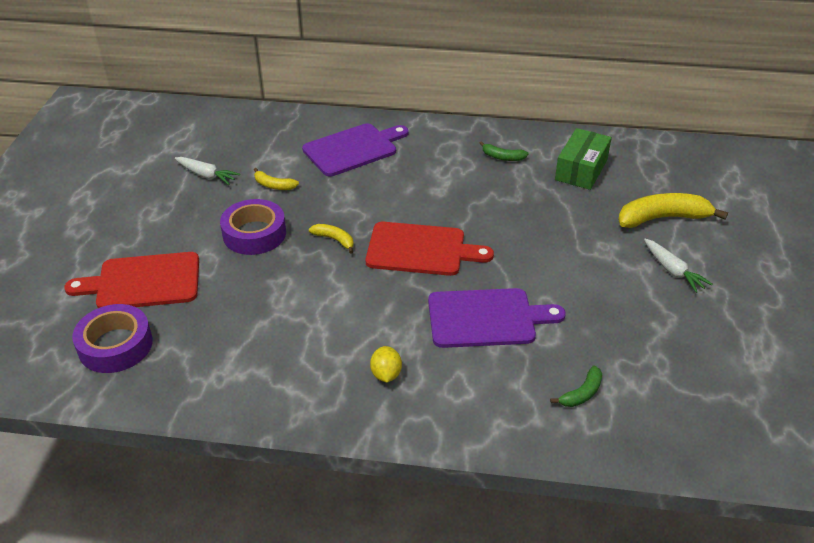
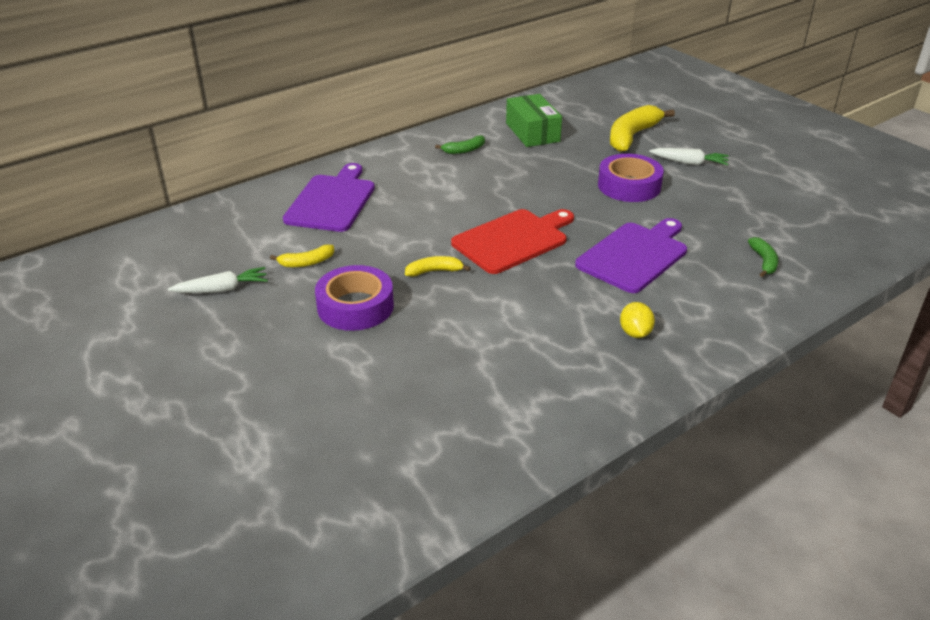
camera: 45 degrees left, 5 degrees down
red cutting board [64,252,199,308] -> none
purple tape [72,304,153,373] -> purple tape moved to [598,154,664,202]
yellow lemon [370,346,402,383] -> yellow lemon turned 45 degrees clockwise [620,302,655,338]

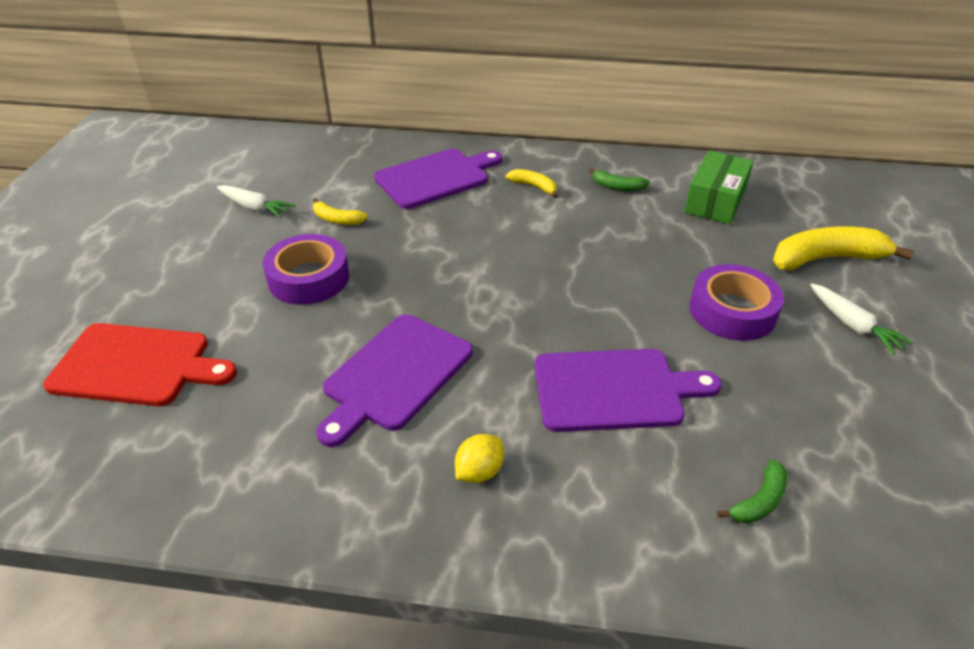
camera: 45 degrees right, 5 degrees up
yellow banana [405,256,471,277] -> yellow banana moved to [505,169,558,198]
red cutting board [451,209,574,274] -> red cutting board moved to [43,323,237,406]
none -> purple cutting board [316,314,473,447]

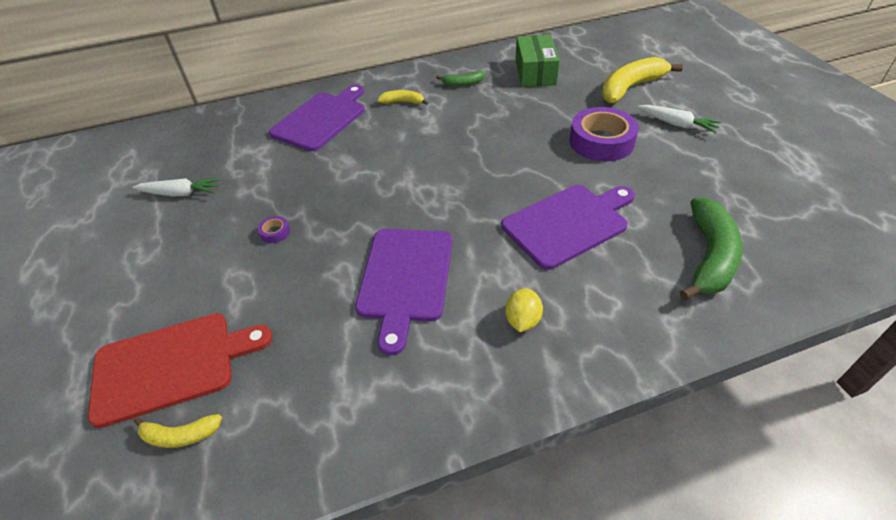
camera: 25 degrees left, 5 degrees up
purple tape [262,234,349,305] -> purple tape [258,216,290,243], size x0.40
yellow banana [313,198,368,225] -> yellow banana moved to [133,414,222,448]
green banana [717,459,788,523] -> green banana [680,198,742,300], size x1.96

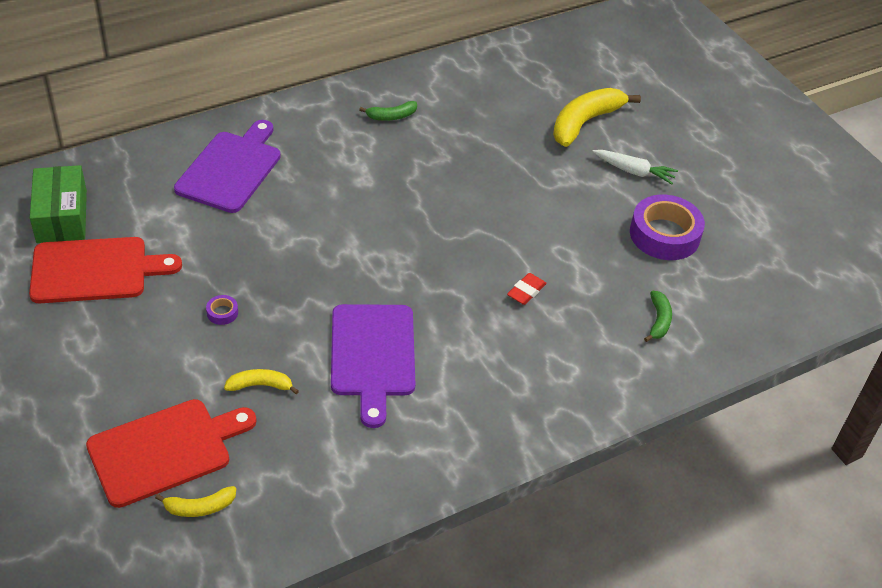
camera: 15 degrees left, 0 degrees up
white carrot [133,178,221,196] -> red cutting board [29,237,182,303]
yellow banana [377,90,428,105] -> yellow banana moved to [224,369,299,394]
purple cutting board [501,185,635,270] -> red eraser [507,273,547,305]
yellow lemon [505,288,543,332] -> none
green box [515,35,560,87] -> green box moved to [30,165,87,243]
purple tape [570,107,639,161] -> purple tape moved to [630,195,705,260]
green banana [680,198,742,300] -> green banana [644,291,672,342], size x0.51

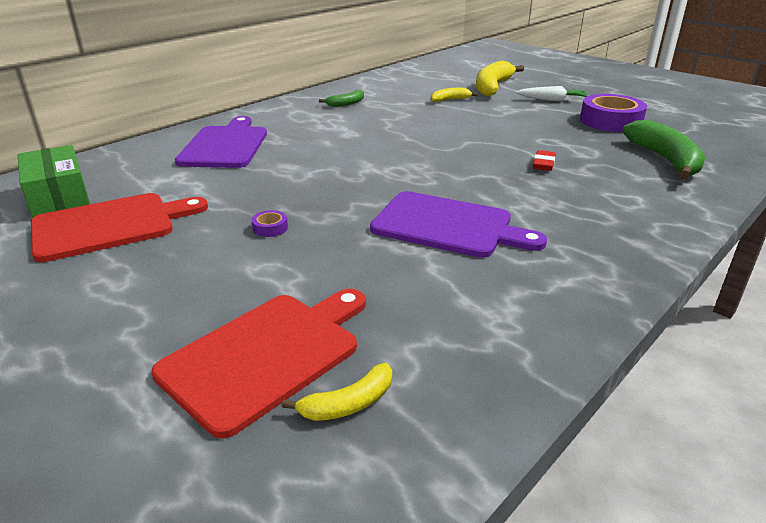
camera: 15 degrees left, 15 degrees down
yellow banana [224,369,299,394] -> yellow banana moved to [431,88,478,102]
purple cutting board [331,304,415,428] -> purple cutting board turned 45 degrees counterclockwise [370,191,547,258]
green banana [644,291,672,342] -> green banana [622,120,706,179], size x1.96

